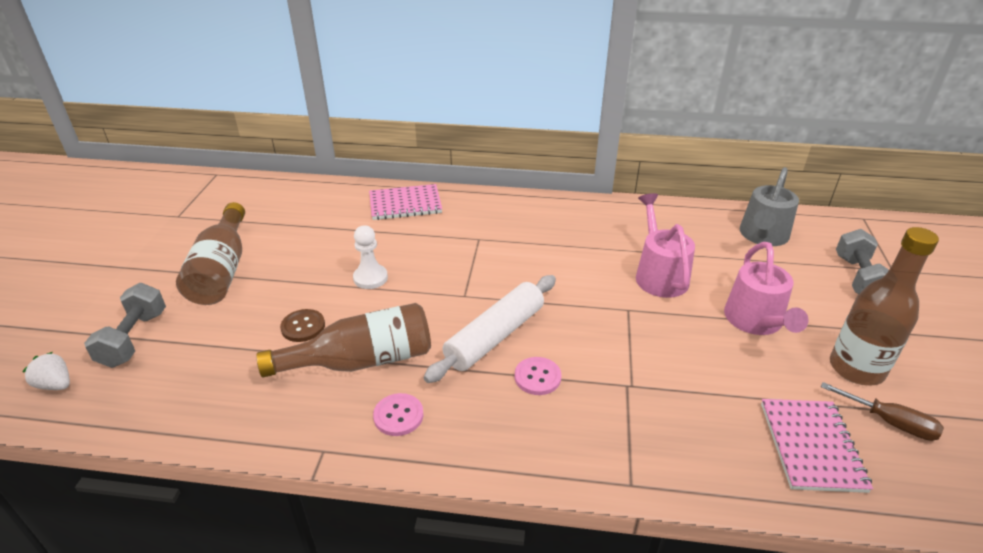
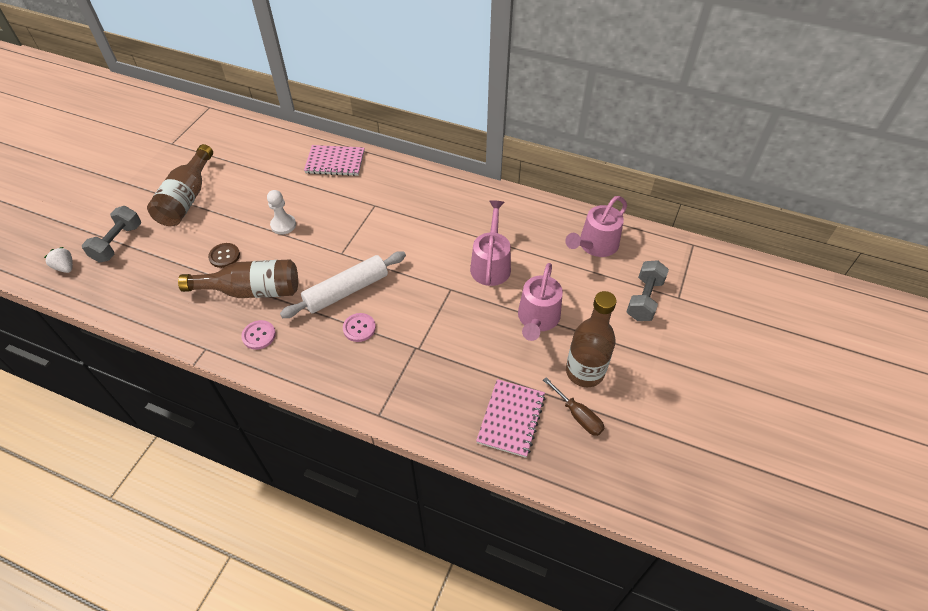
camera: 15 degrees right, 15 degrees up
grey watering can [739,167,799,246] -> pink watering can [565,196,627,257]

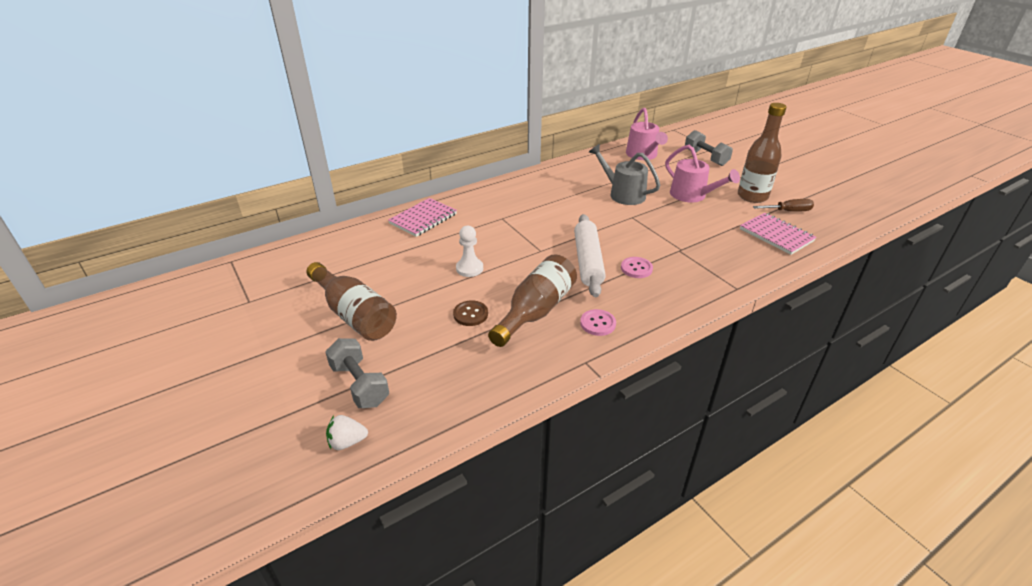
camera: 55 degrees left, 15 degrees down
pink watering can [470,200,511,286] -> grey watering can [589,144,660,205]

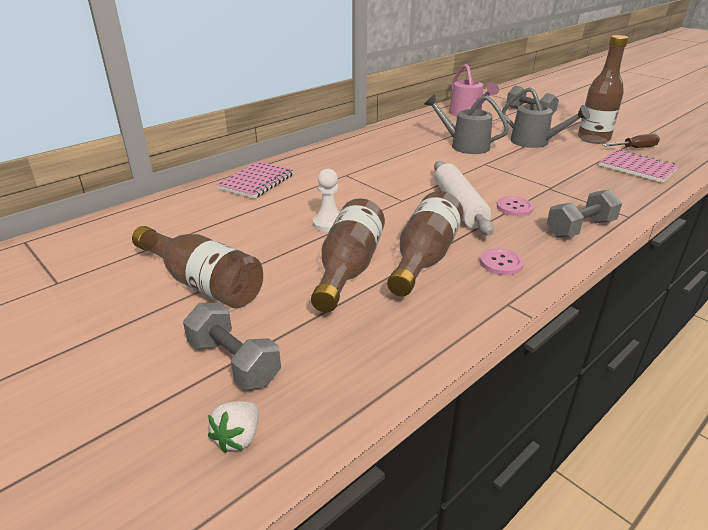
camera: 10 degrees left, 5 degrees down
white strawberry [326,415,368,450] -> white strawberry turned 45 degrees counterclockwise [208,401,259,453]
brown button [453,300,488,326] -> brown bottle [311,198,385,313]
pink watering can [665,145,740,203] -> grey watering can [502,87,590,148]
none -> grey dumbbell [547,189,622,238]

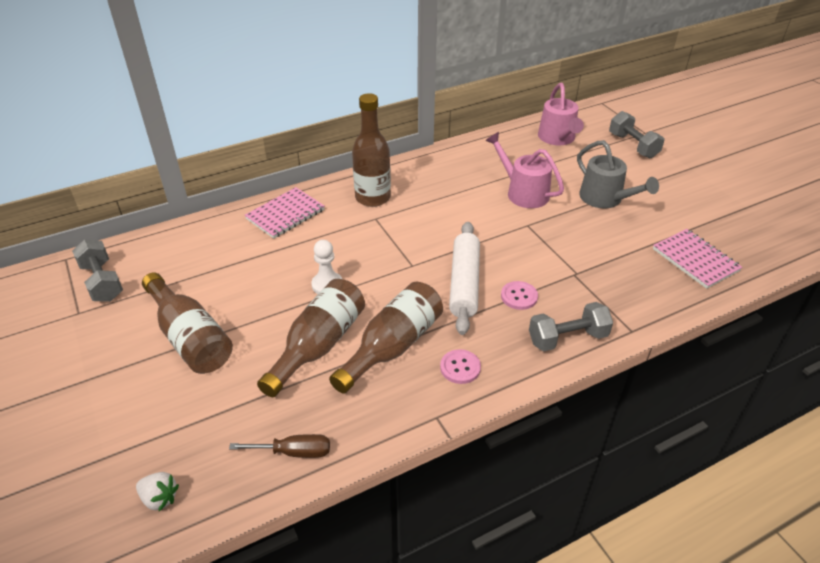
camera: 15 degrees right, 10 degrees up
grey dumbbell [183,303,281,390] -> grey dumbbell moved to [72,239,123,302]
white strawberry [208,401,259,453] -> white strawberry turned 105 degrees counterclockwise [136,472,179,511]
grey watering can [425,94,509,154] -> pink watering can [485,132,564,208]
brown bottle [578,35,628,144] -> brown bottle moved to [352,93,391,207]
brown screwdriver [602,133,660,148] -> brown screwdriver moved to [229,434,330,458]

